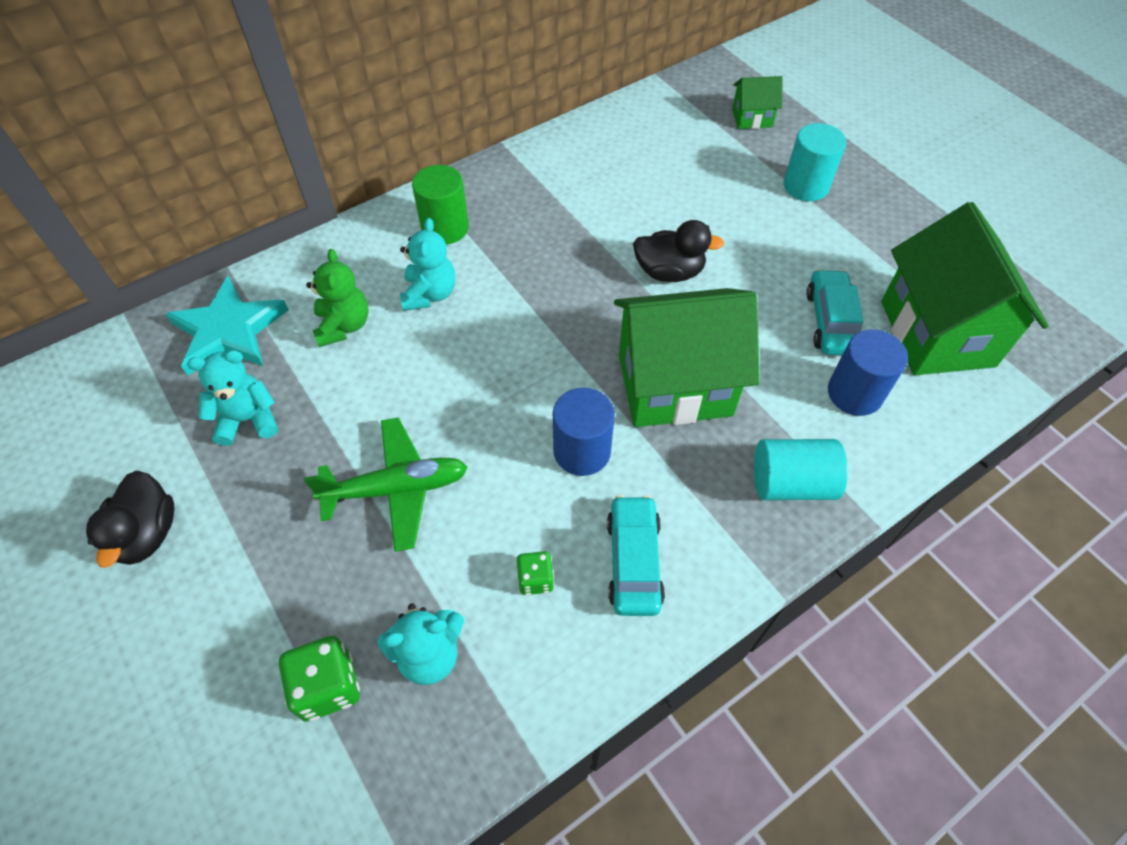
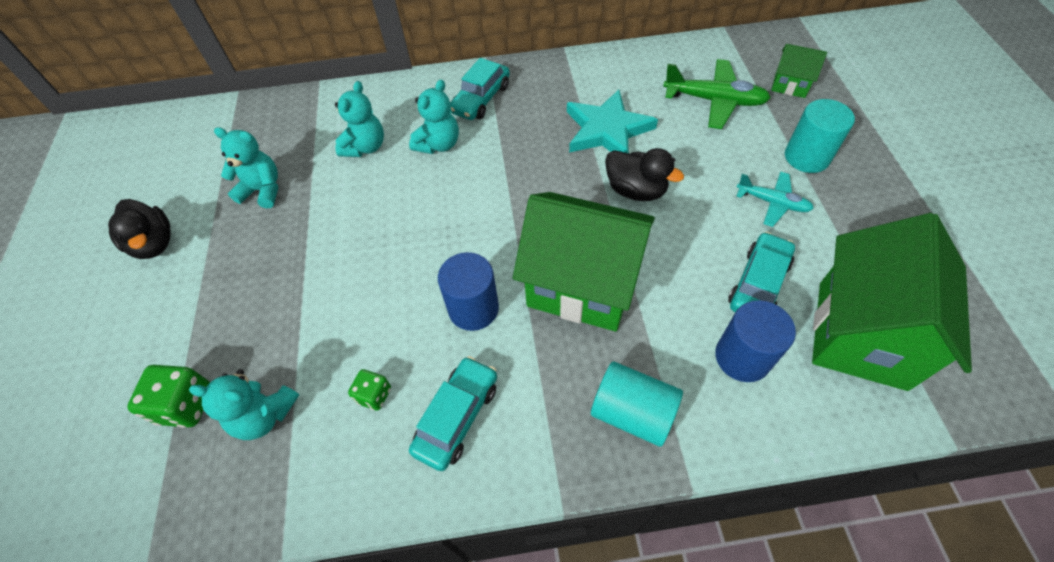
camera: 30 degrees right, 0 degrees up
black duck [86,471,174,568] -> black duck turned 60 degrees counterclockwise [108,199,171,259]
turquoise star [166,276,289,376] -> turquoise star moved to [567,90,658,153]
green plane [304,417,468,552] -> green plane moved to [663,59,771,129]
green teddy bear [306,249,369,347] -> turquoise teddy bear [335,81,384,157]
green cylinder [412,165,469,245] -> turquoise car [450,58,510,120]
none -> turquoise plane [737,172,814,227]

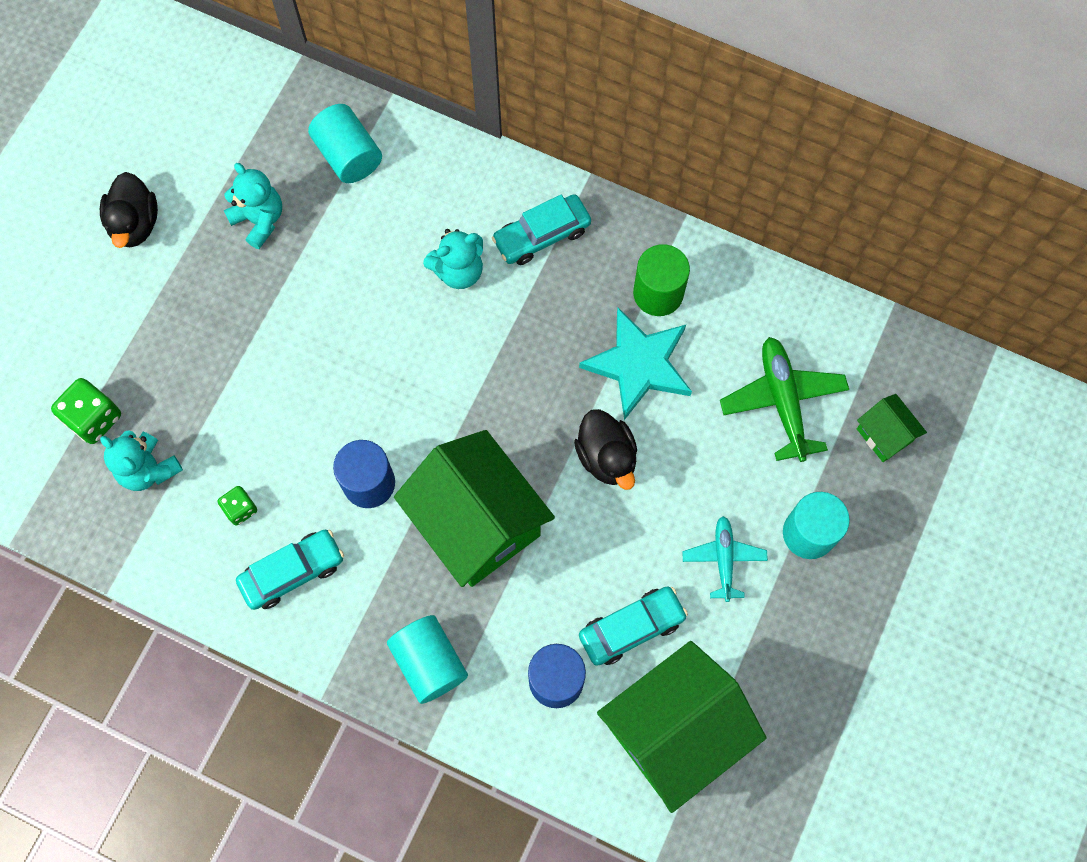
camera: 30 degrees right, 15 degrees up
turquoise teddy bear [335,81,384,157] -> none
green plane [663,59,771,129] -> green plane turned 150 degrees counterclockwise [720,337,849,462]
turquoise plane [737,172,814,227] -> turquoise plane turned 150 degrees counterclockwise [682,516,768,602]
none -> turquoise cylinder [308,104,382,183]
none -> green cylinder [633,244,690,316]

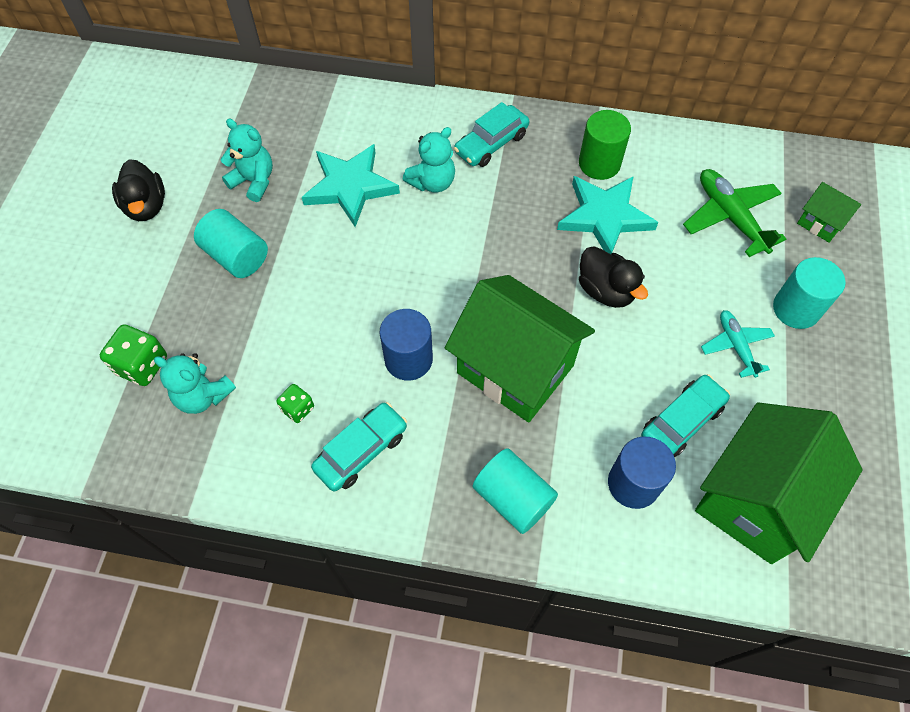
camera: 15 degrees left, 10 degrees down
turquoise cylinder [308,104,382,183] -> turquoise cylinder moved to [194,209,268,278]
none -> turquoise star [302,144,400,227]

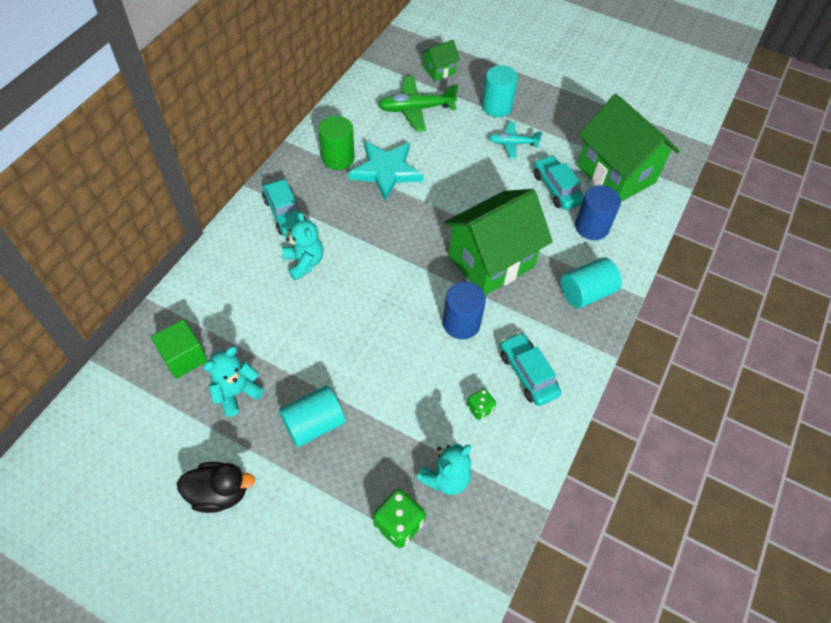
camera: 75 degrees left, 5 degrees down
turquoise star [302,144,400,227] -> none
black duck [579,246,648,308] -> none
none -> green cube [151,319,207,379]

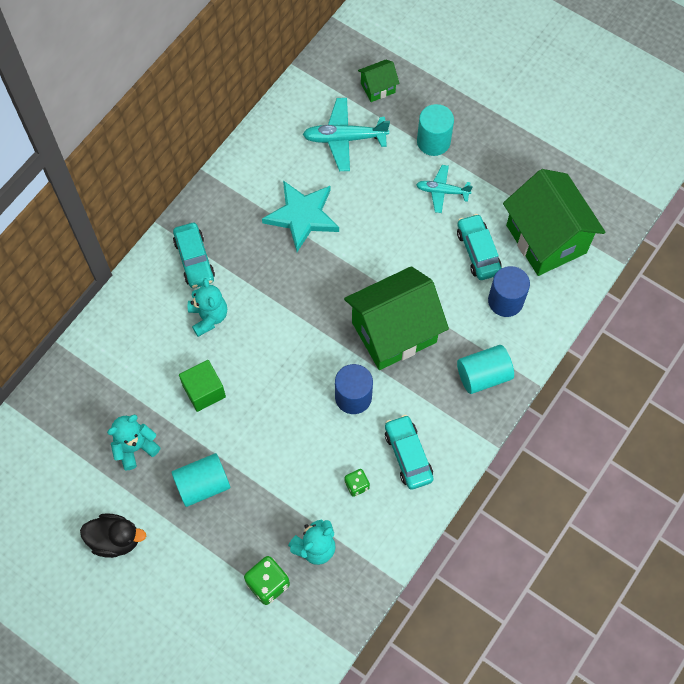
camera: 10 degrees right, 10 degrees up
green cube [151,319,207,379] -> green cube moved to [179,360,226,412]
green cylinder [318,116,355,170] -> none
green plane [378,76,458,132] -> turquoise plane [302,98,390,171]

